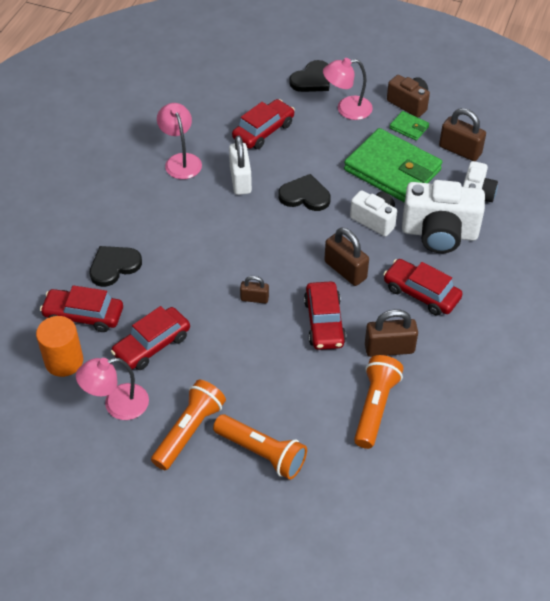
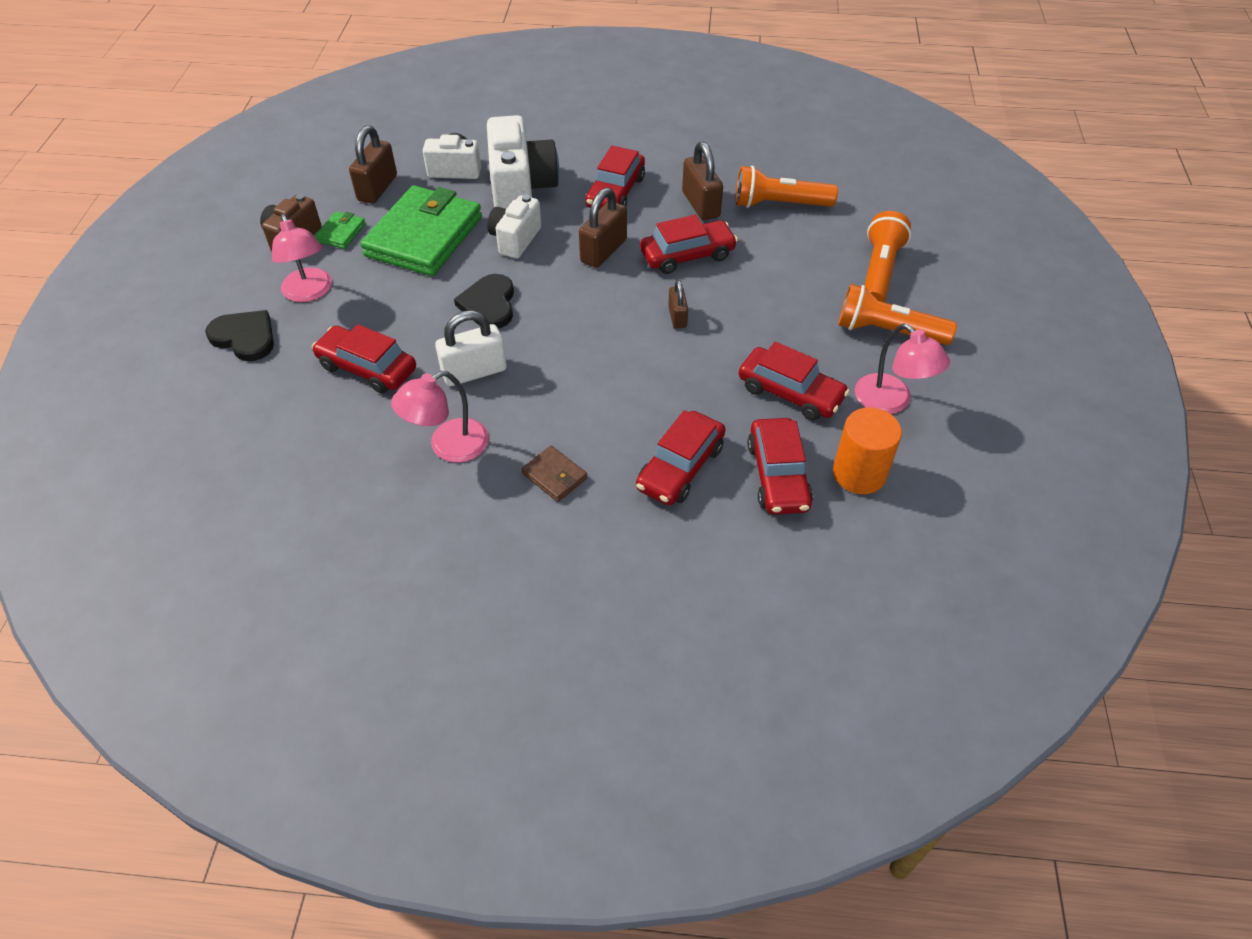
camera: 105 degrees left, 0 degrees up
black heart [89,246,142,287] -> red car [636,410,725,505]
none -> brown wallet [521,446,587,502]

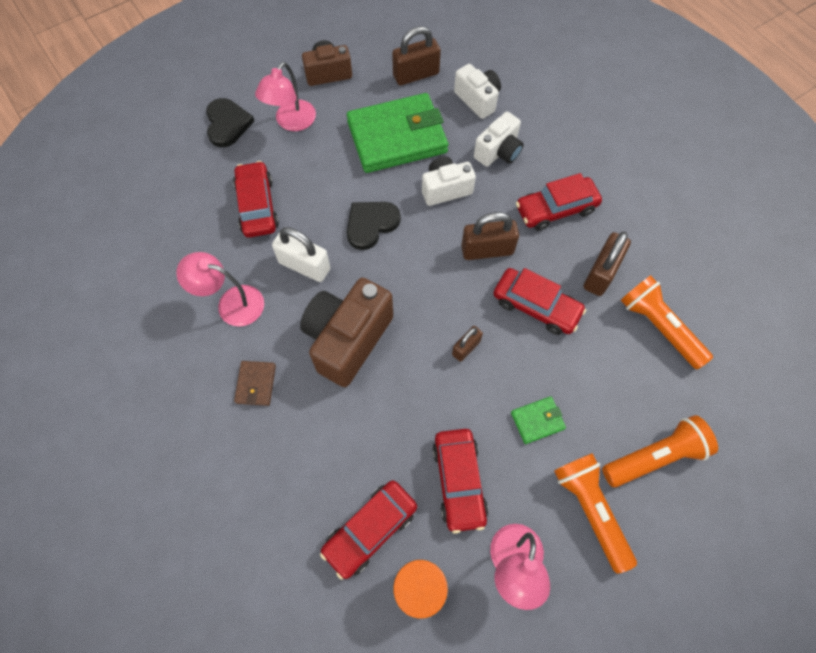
camera: 50 degrees right, 15 degrees up
green wallet [314,211,366,249] -> green wallet moved to [511,396,566,444]
white camera [487,115,559,209] -> white camera [474,111,524,167], size x0.59
red car [636,410,725,505] -> none
none -> brown camera [300,278,393,387]

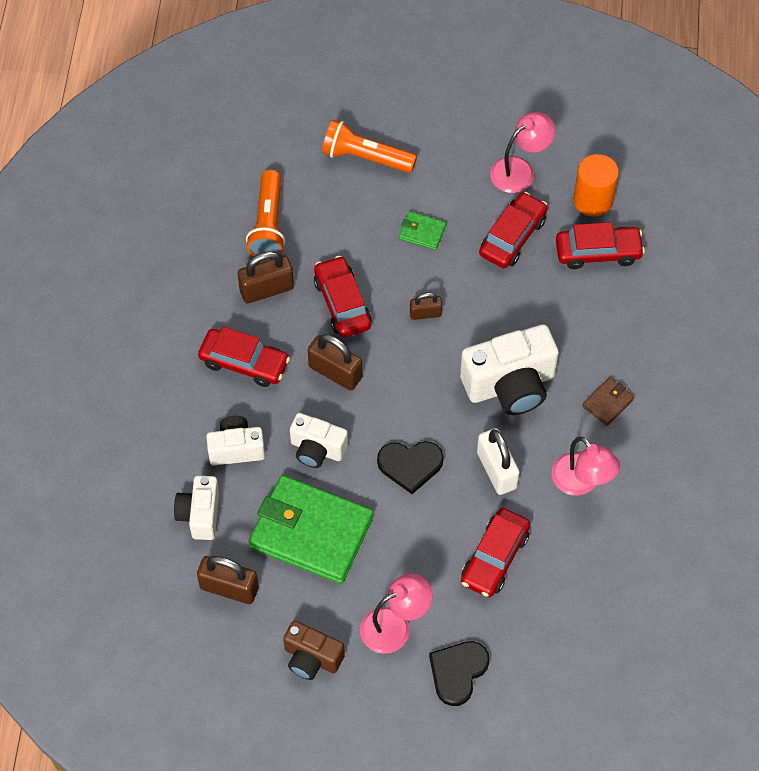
camera: 140 degrees left, 5 degrees down
brown camera [300,278,393,387] -> white camera [460,324,559,415]
orange flashlight [554,453,637,574] -> none

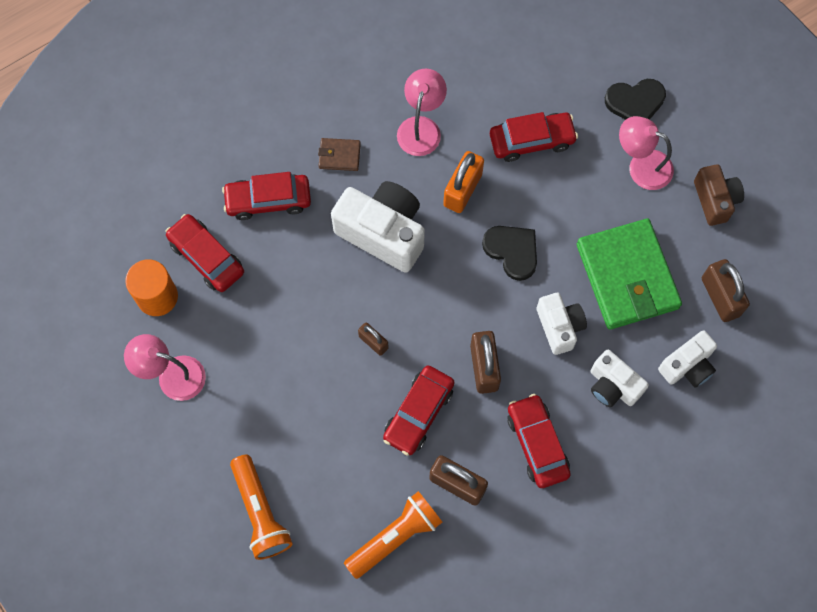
camera: 130 degrees left, 10 degrees up
green wallet [399,211,446,250] -> none
white padlock [477,428,520,495] -> orange padlock [443,151,484,213]
red car [479,192,548,268] -> red car moved to [222,172,311,220]

